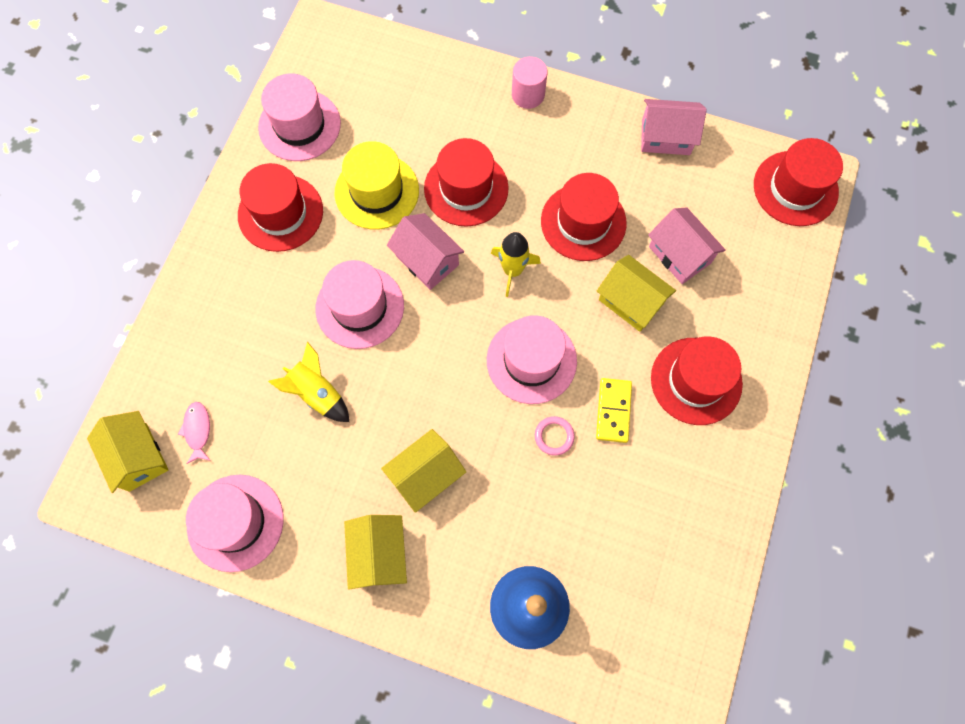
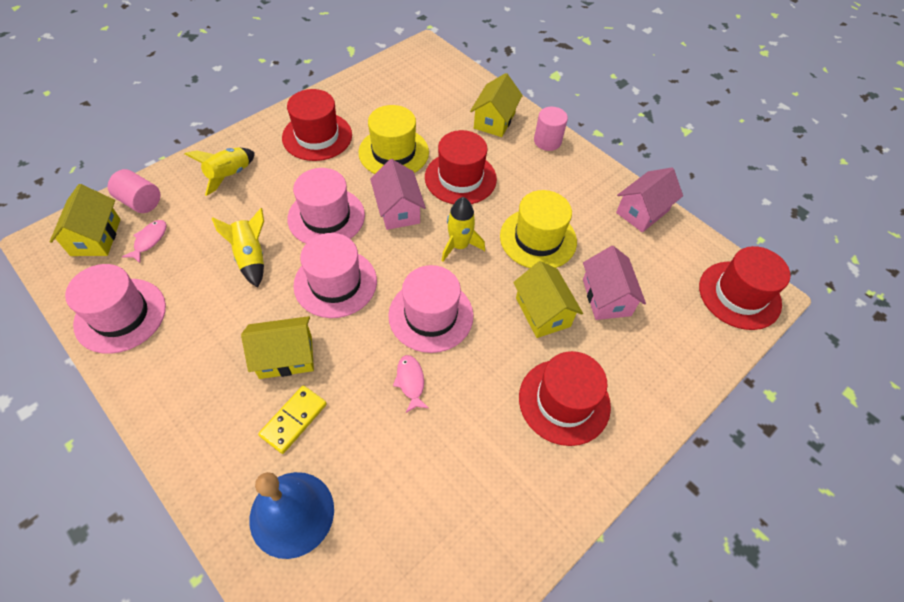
camera: 25 degrees right, 15 degrees down
pink hat [258,73,341,161] -> pink hat moved to [293,233,377,318]
yellow house [344,515,407,590] -> yellow house moved to [470,73,523,137]
pink ring [535,416,575,456] -> pink fish [393,355,429,413]
red hat [541,173,627,261] -> yellow hat [500,190,577,268]
yellow domino [596,378,632,443] -> yellow domino moved to [258,385,327,454]
pink house [641,99,707,155] -> pink house turned 75 degrees counterclockwise [616,167,683,232]
none -> pink cylinder [108,169,160,213]
none -> yellow rocket [185,147,255,196]

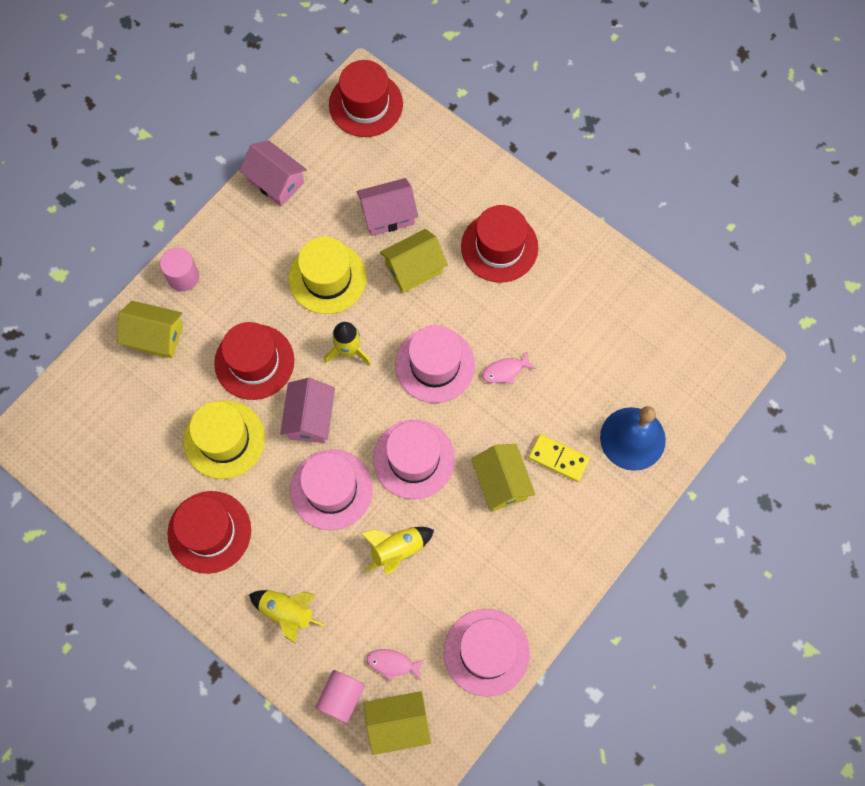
camera: 95 degrees left, 15 degrees up
pink house [370,159,426,230] -> pink house turned 60 degrees counterclockwise [280,378,335,443]

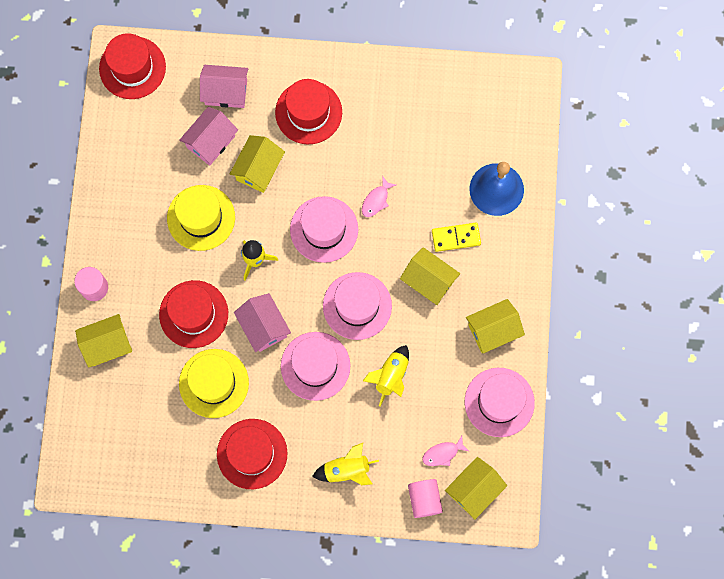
camera: 35 degrees left, 5 degrees up
pink house [239,141,307,207] -> pink house moved to [200,65,248,108]
none -> yellow house [466,299,525,354]

